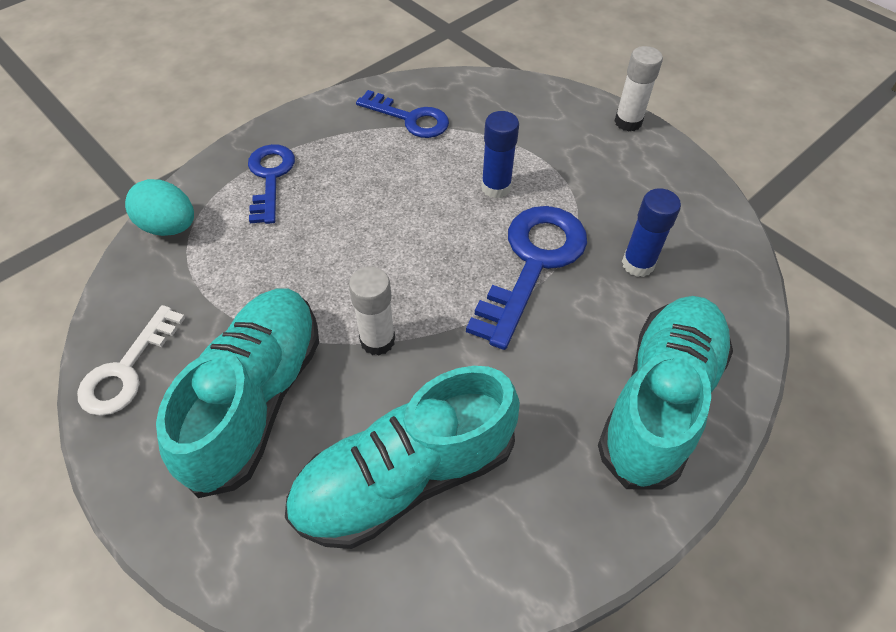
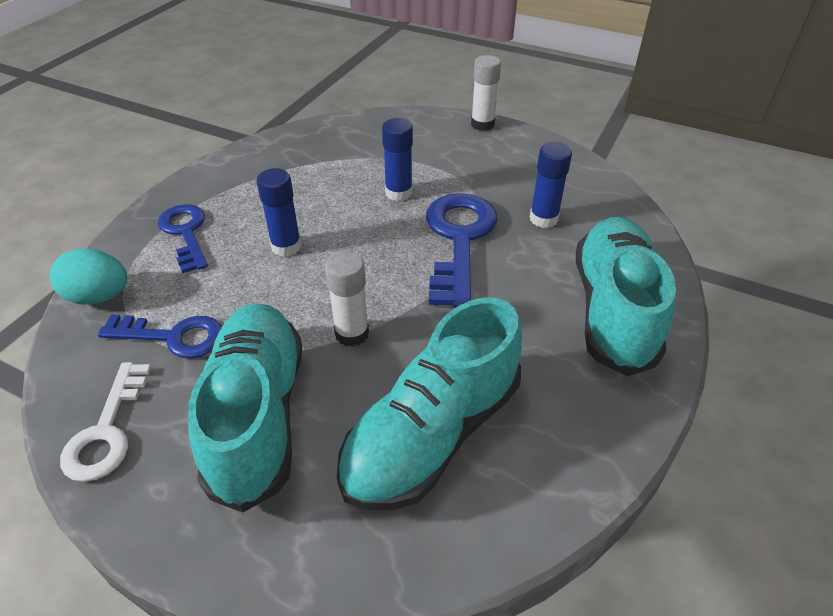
camera: 20 degrees left, 10 degrees down
blue key [356,90,449,138] -> blue key moved to [98,315,222,358]
none -> blue glue stick [256,168,301,257]

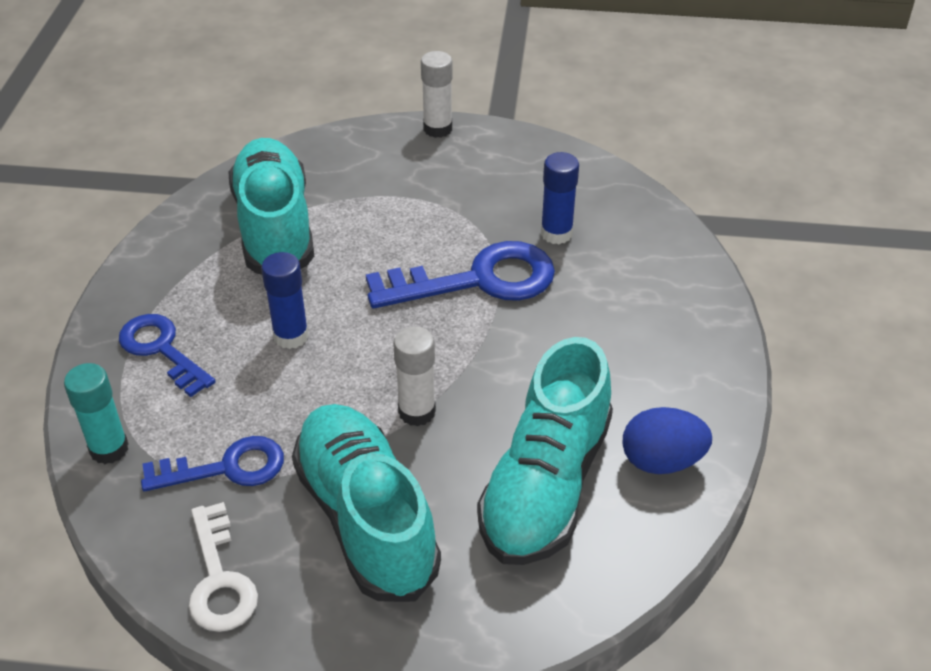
camera: 20 degrees left, 0 degrees up
turquoise egg [50,249,127,305] -> turquoise glue stick [64,363,129,464]
blue glue stick [382,118,413,201] -> none
blue key [426,193,497,308] -> blue key turned 90 degrees clockwise [366,241,555,308]
turquoise shoe [576,217,676,376] -> turquoise shoe moved to [228,138,314,275]
none -> blue egg [622,407,712,474]

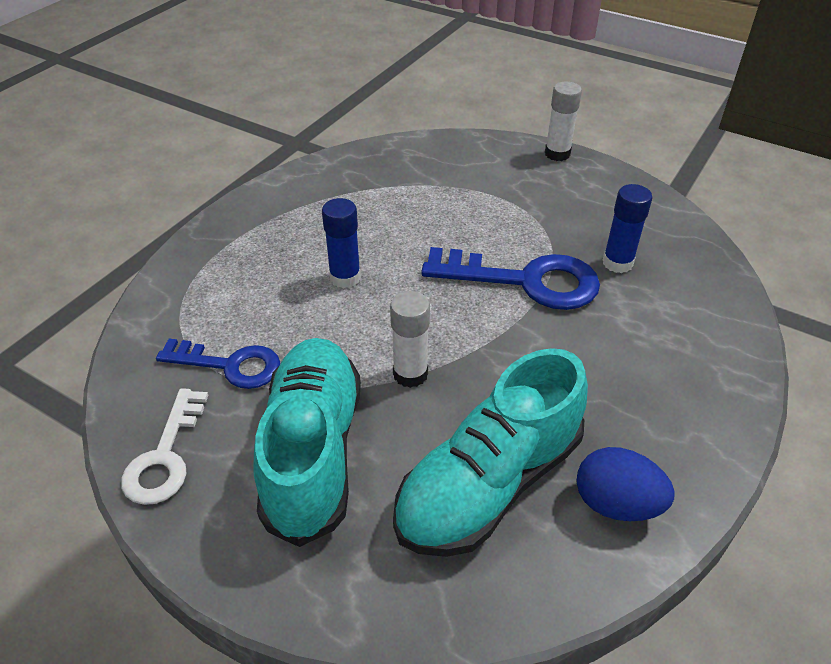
camera: 25 degrees right, 0 degrees up
turquoise glue stick [64,363,129,464] -> none
blue key [119,314,216,397] -> none
turquoise shoe [228,138,314,275] -> none

